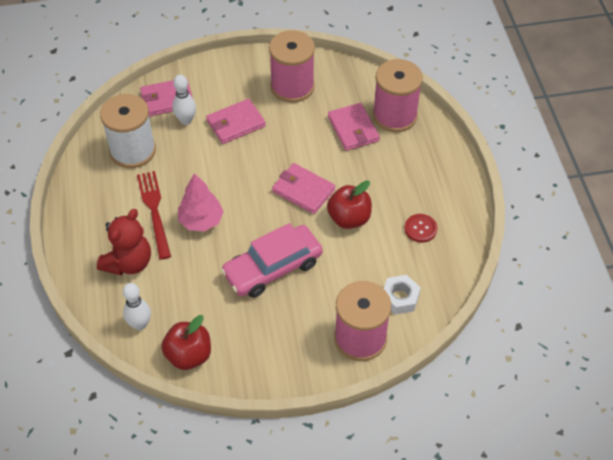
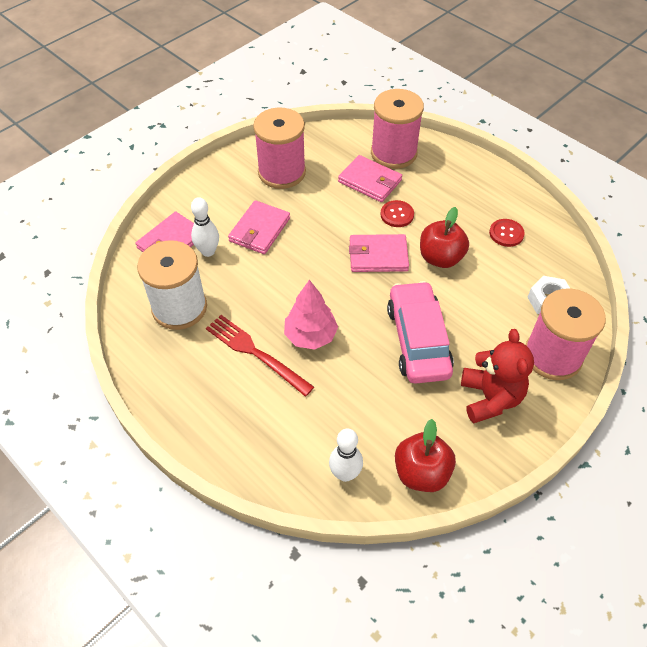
camera: 35 degrees left, 0 degrees up
red teddy bear [97,209,151,275] -> red teddy bear moved to [461,329,534,423]
pink car [221,223,323,298] -> pink car turned 150 degrees clockwise [387,281,454,384]
none -> red button [380,200,414,227]

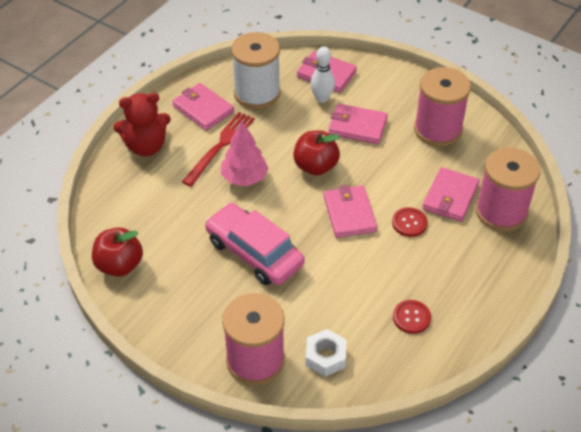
camera: 80 degrees right, 5 degrees down
white bowling pin [329,429,363,482] -> none
pink car [387,281,454,384] -> pink car turned 120 degrees counterclockwise [205,203,305,285]
red apple [420,207,469,268] -> red apple moved to [293,130,340,175]
red teddy bear [461,329,534,423] -> red teddy bear moved to [113,92,171,156]
none -> pink wallet [172,83,234,131]

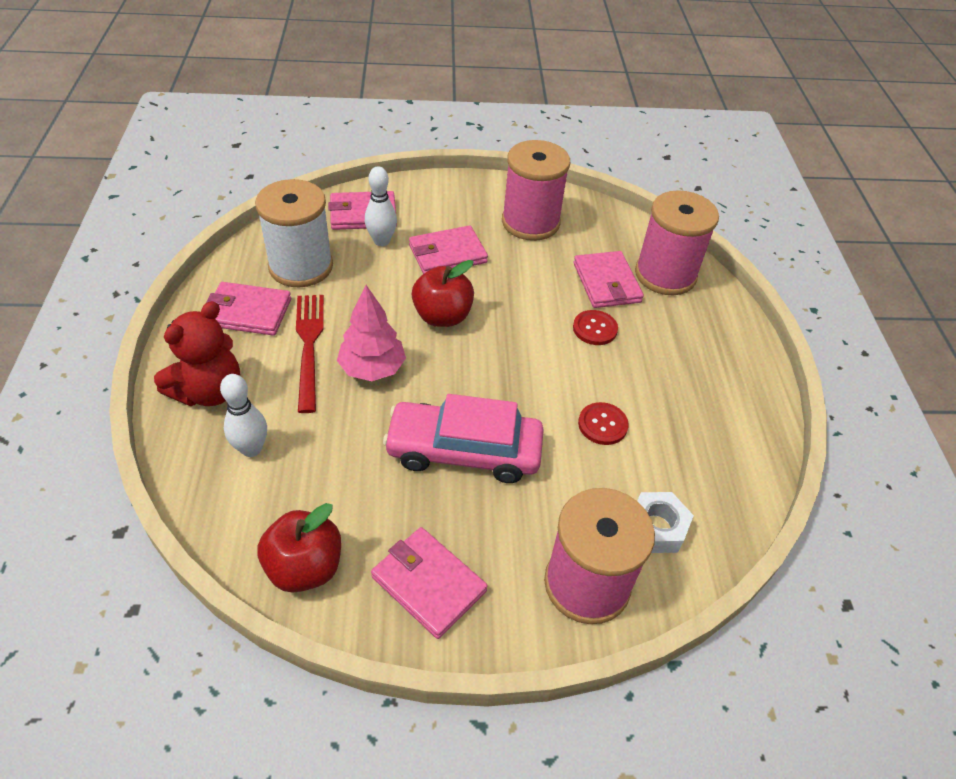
camera: 40 degrees left, 0 degrees up
pink wallet [324,185,377,238] -> pink wallet moved to [371,527,488,639]
red button [393,300,431,334] -> red button moved to [578,402,629,445]
none -> white bowling pin [220,374,267,457]

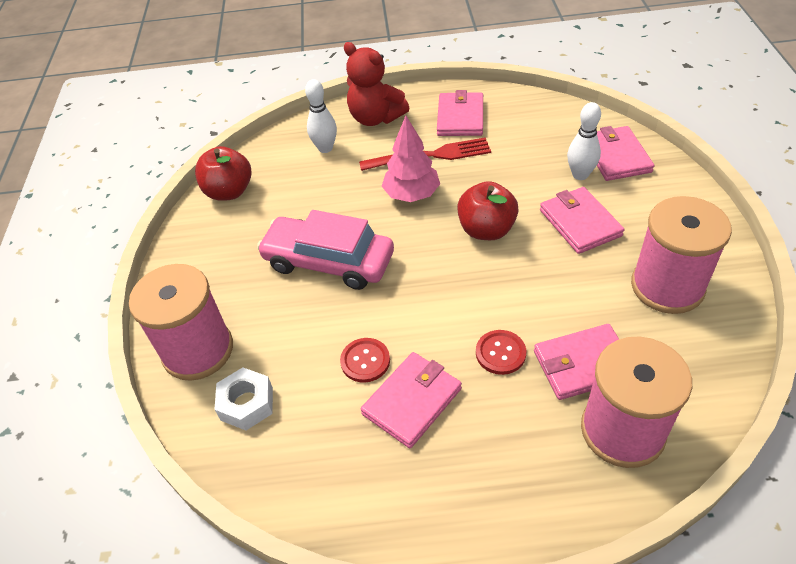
camera: 95 degrees right, 0 degrees up
white spool [255,179,333,288] -> none
pink wallet [371,527,488,639] -> pink wallet moved to [361,352,462,448]
pink car [383,394,544,483] -> pink car turned 75 degrees counterclockwise [257,210,394,290]

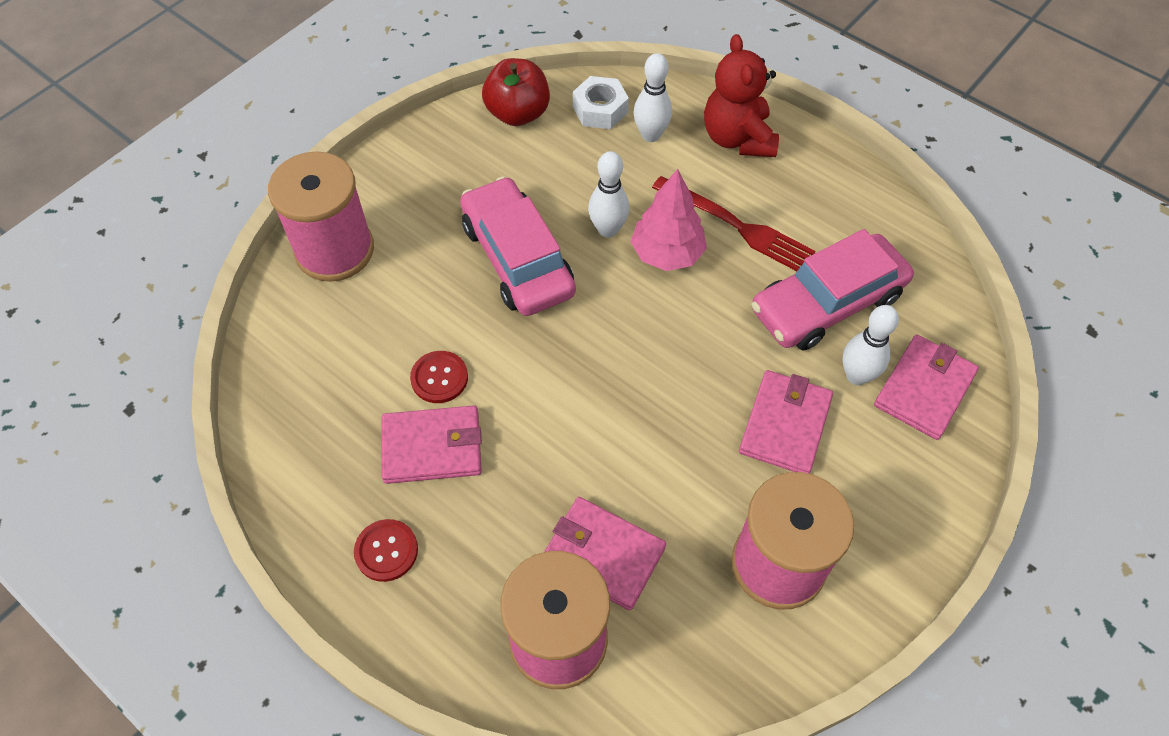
camera: 40 degrees right, 10 degrees up
white nut [214,367,273,430] -> white nut moved to [573,76,629,129]
pink wallet [437,90,483,136] -> none
red apple [457,181,518,240] -> none
red button [476,330,526,375] -> red button moved to [354,519,418,582]
none -> white bowling pin [588,151,629,238]
none -> pink car [751,229,914,350]

